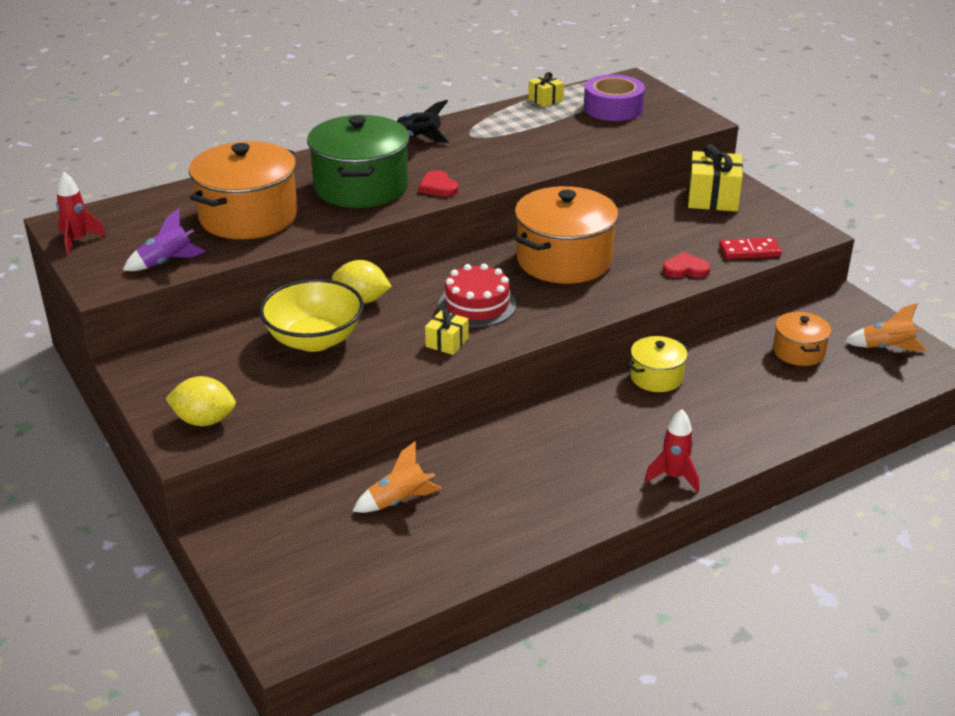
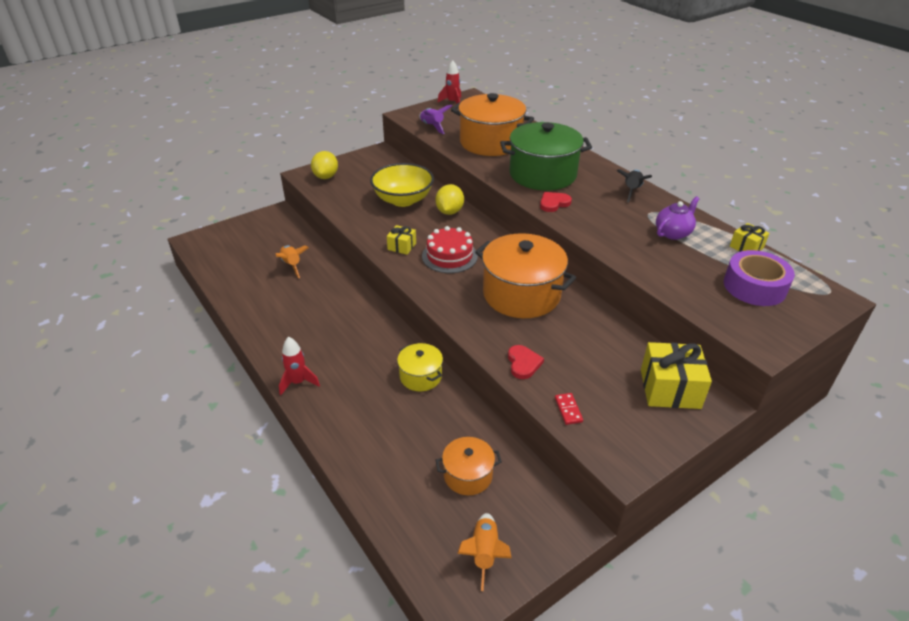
camera: 85 degrees right, 5 degrees up
red domino [719,237,782,259] -> red domino [555,393,583,425], size x0.65
none -> purple teapot [656,196,700,240]

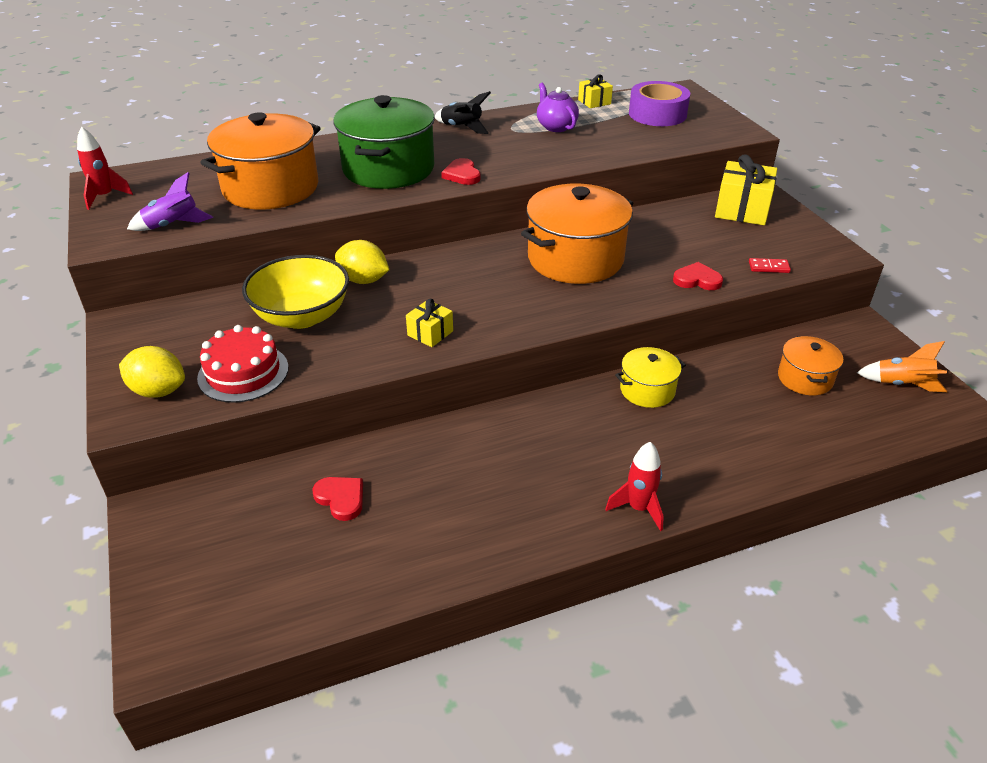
camera: 75 degrees left, 0 degrees up
orange rocket [275,245,309,278] -> red heart [313,477,363,521]
red cake [422,226,478,273] -> red cake moved to [197,325,289,403]

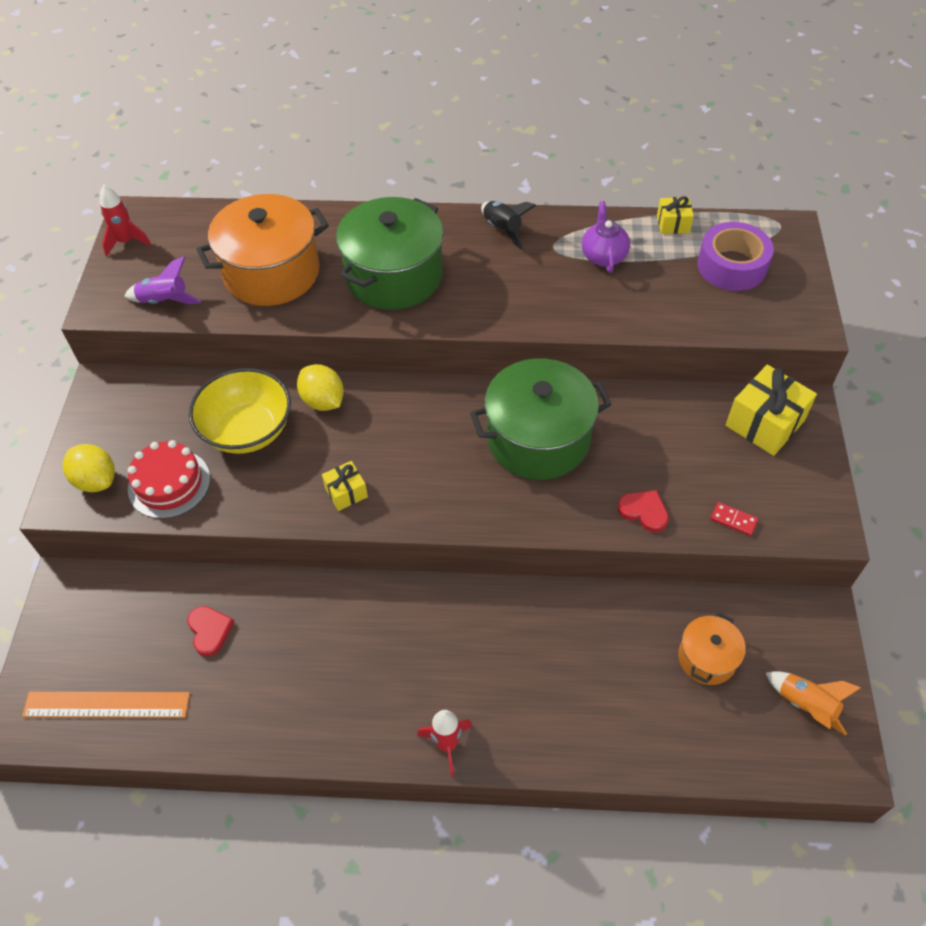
camera: 25 degrees right, 15 degrees up
red heart [441,158,481,185] -> none
orange pot [521,184,633,284] -> green pot [470,358,612,480]
yellow pot [615,347,686,408] -> none
none -> orange ruler [22,692,190,718]

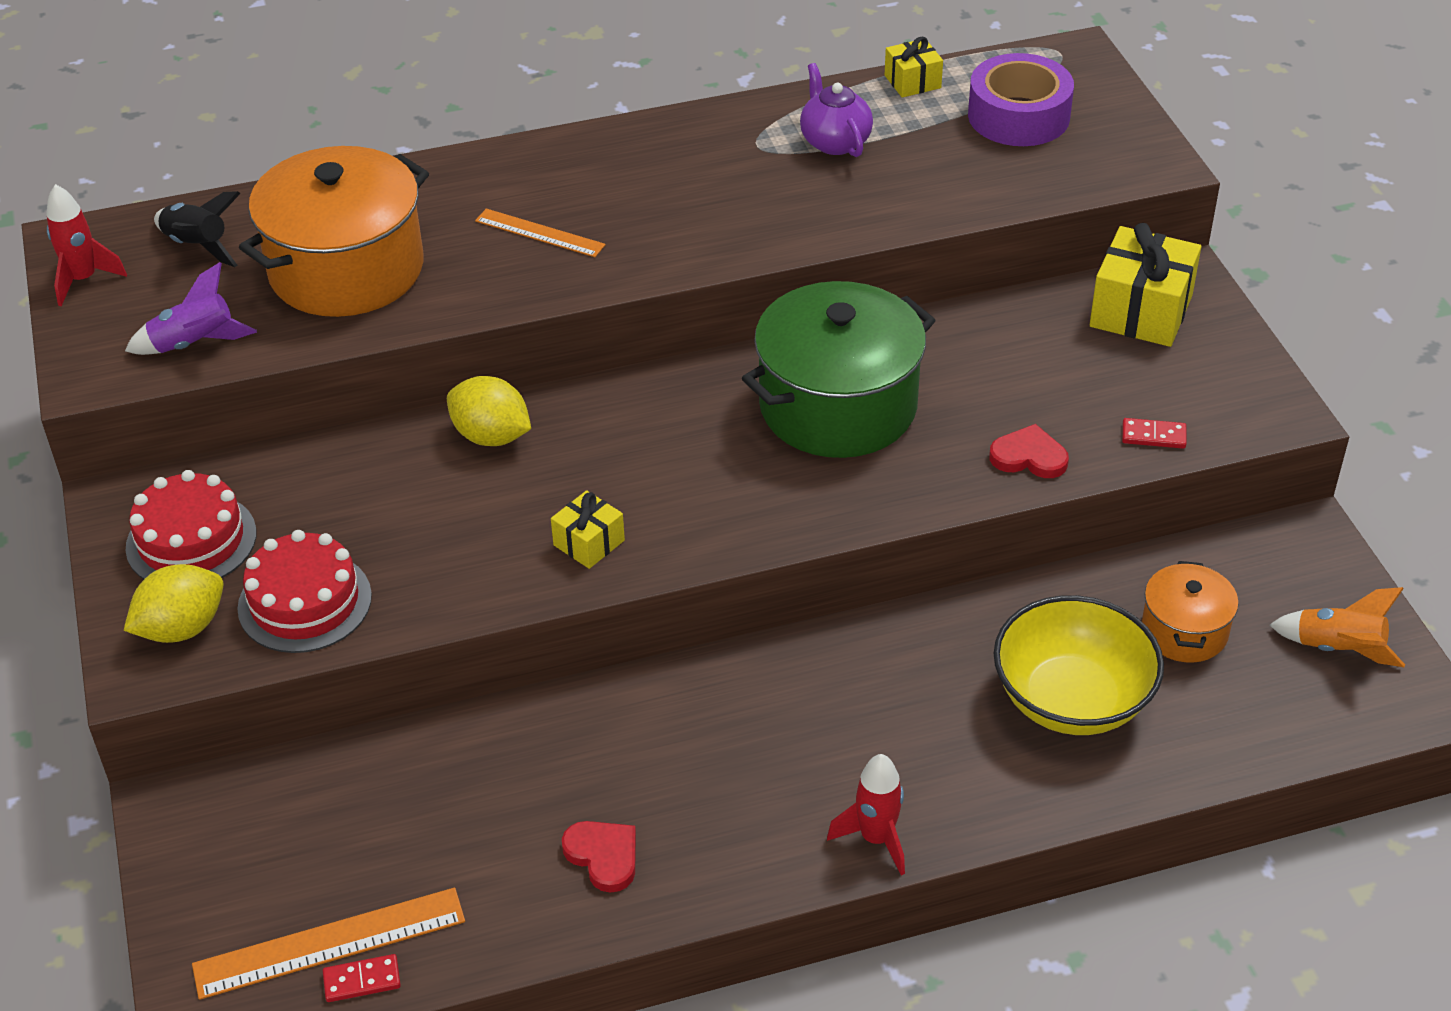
camera: 20 degrees left, 10 degrees down
yellow lemon [62,444,115,492] -> yellow lemon turned 60 degrees counterclockwise [124,564,224,643]
red heart [187,606,234,656] -> red heart moved to [562,821,636,893]
yellow bowl [189,368,291,454] -> yellow bowl moved to [994,595,1164,735]
green pot [336,197,444,310] -> orange ruler [475,209,606,257]
black rocket [481,201,536,250] -> black rocket moved to [154,191,241,267]
none -> red cake [126,470,256,579]
none -> red domino [323,954,401,1002]

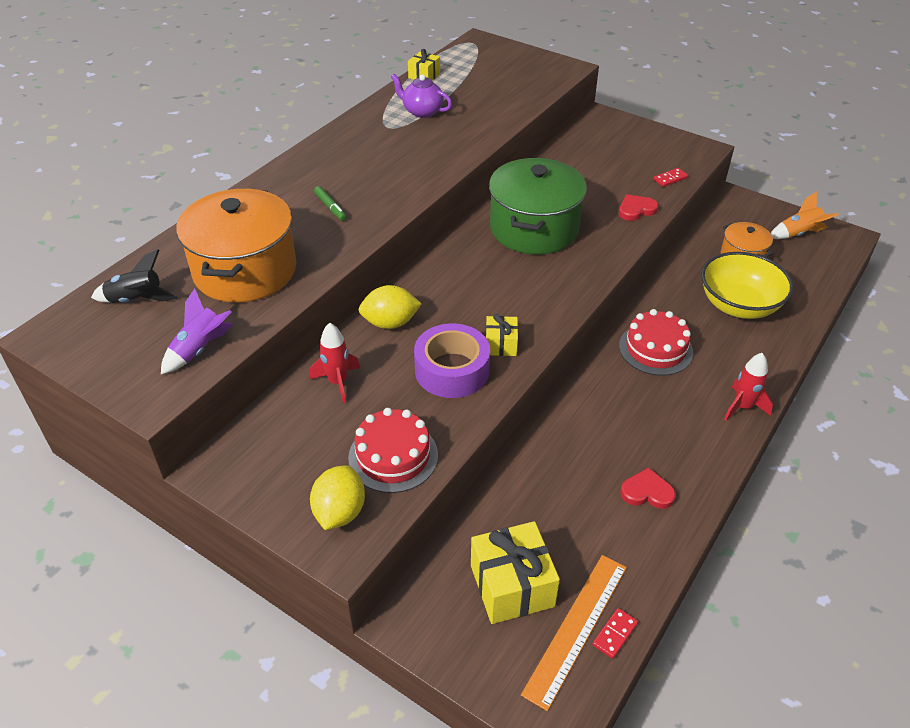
camera: 40 degrees left, 0 degrees up
red rocket [46,184,127,306] -> red rocket moved to [310,323,360,404]
red cake [126,470,256,579] -> red cake moved to [619,309,693,376]
orange ruler [475,209,606,257] -> green marker [314,186,347,221]
purple tape [968,53,1074,146] -> purple tape moved to [414,324,490,398]
yellow gift [1090,223,1201,347] -> yellow gift moved to [471,521,560,624]

